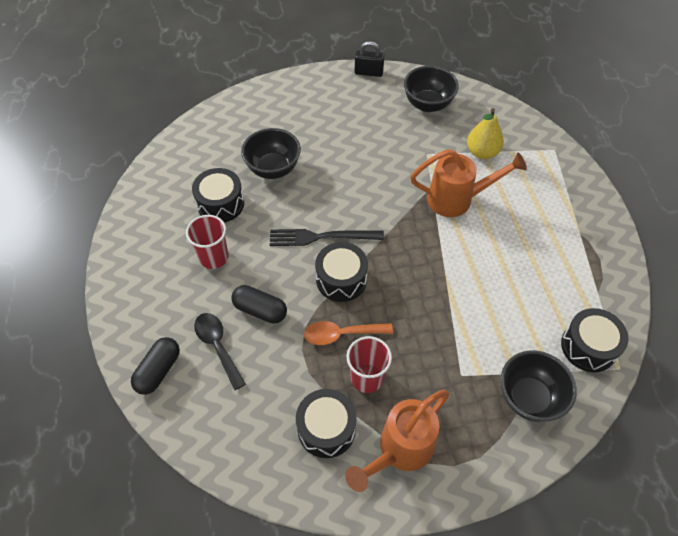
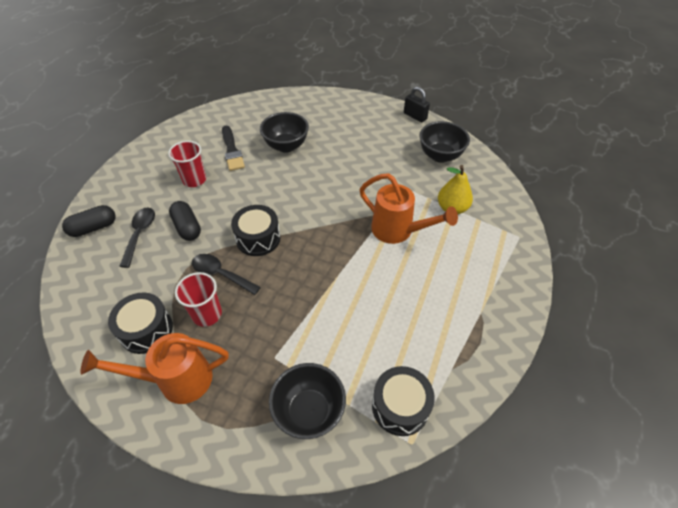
camera: 35 degrees right, 5 degrees down
black drum [192,168,244,222] -> black brush [222,126,245,171]
black fork [270,229,384,246] -> none
orange spoon [304,321,393,345] -> black spoon [192,254,261,295]

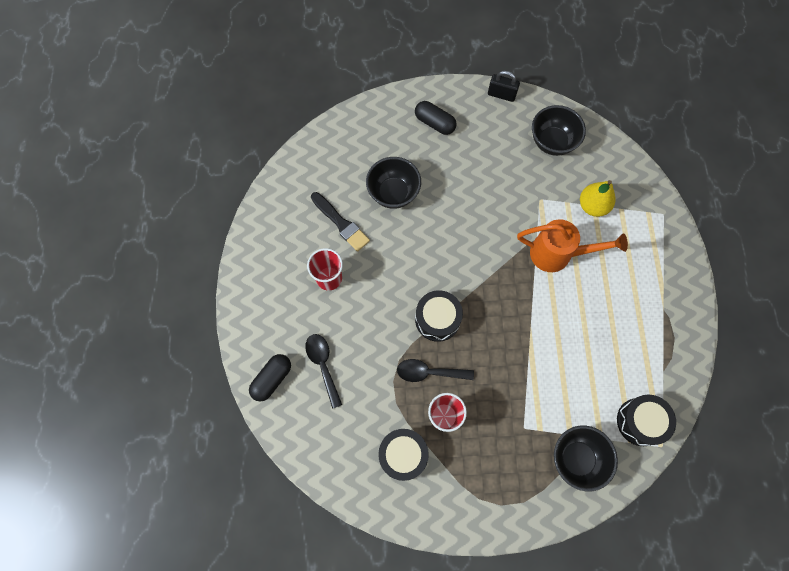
camera: 25 degrees left, 20 degrees up
orange watering can [80,333,228,404] -> none
black capsule [169,201,201,241] -> black capsule moved to [415,101,457,135]

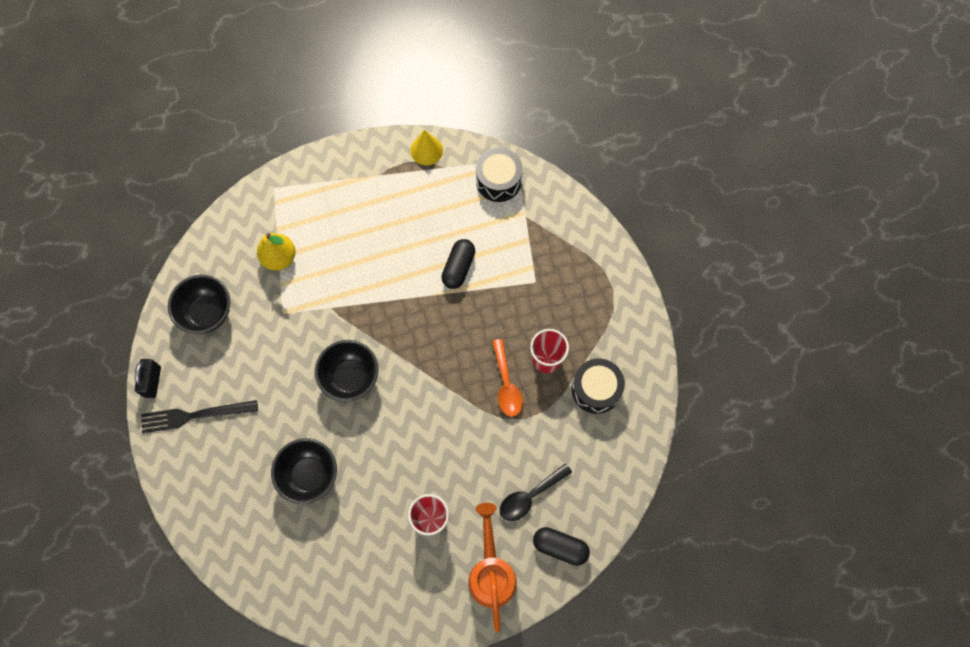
camera: 105 degrees left, 0 degrees up
black brush [311,192,370,252] -> none
black spoon [397,359,474,382] -> orange spoon [492,339,523,417]
black capsule [415,101,457,135] -> black capsule moved to [441,239,475,289]
black drum [415,290,463,342] -> none
orange watering can [517,219,628,272] -> orange watering can moved to [468,503,517,632]
black bowl [554,426,618,491] -> black bowl moved to [315,340,379,402]
none -> black fork [141,400,258,433]
none -> yellow cone [410,130,443,165]

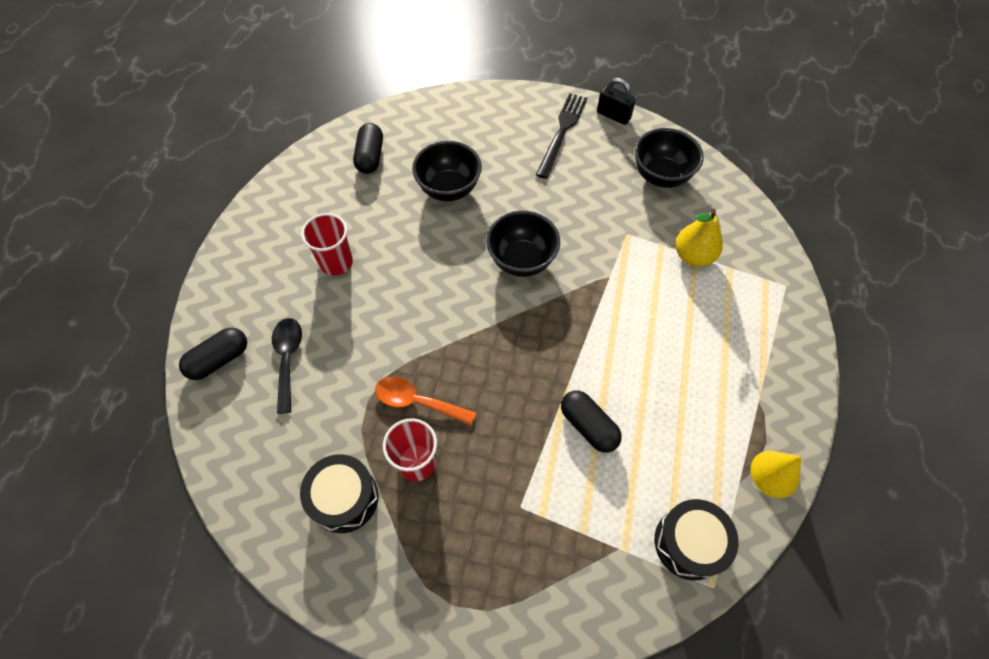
camera: 120 degrees right, 10 degrees down
orange watering can [468,503,517,632] -> none
none -> black capsule [353,123,383,174]

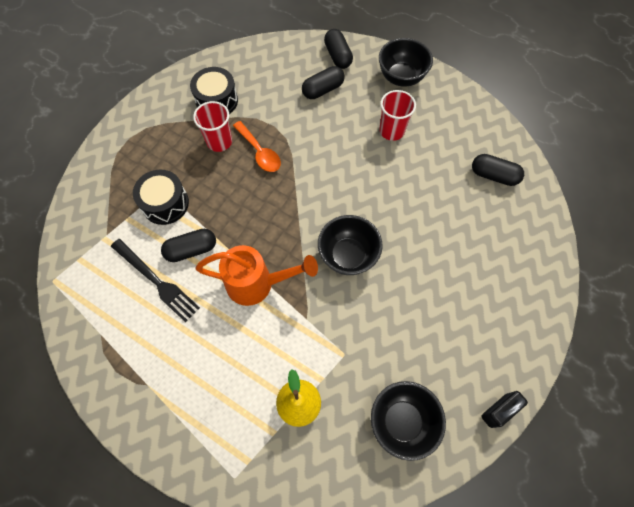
camera: 110 degrees right, 5 degrees up
black spoon [272,318,302,414] -> black capsule [302,66,345,99]
orange spoon [375,377,476,426] -> orange spoon turned 105 degrees clockwise [233,121,281,172]
black bowl [412,141,482,201] -> black bowl moved to [379,38,433,87]
black fork [536,93,587,179] -> black fork moved to [111,239,200,322]
black drum [655,499,739,581] -> black drum moved to [133,169,189,225]
yellow cone [751,451,801,498] -> none
none -> orange watering can [195,245,318,306]

